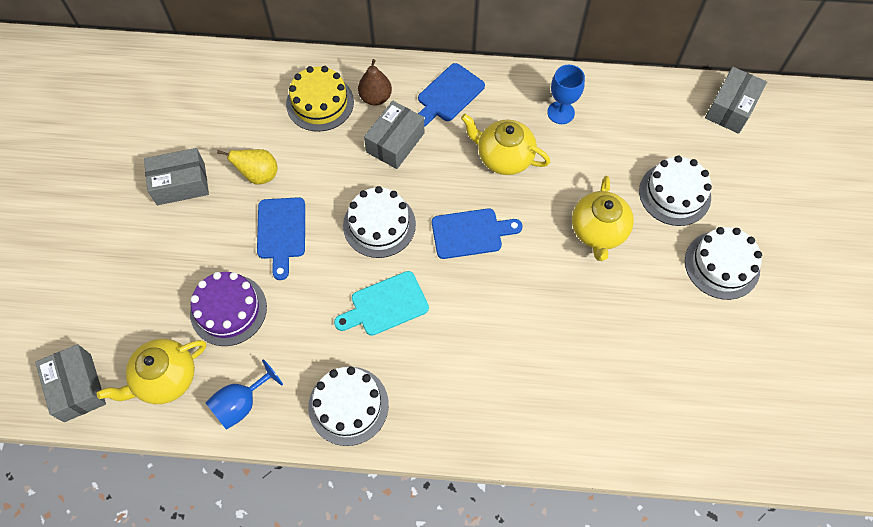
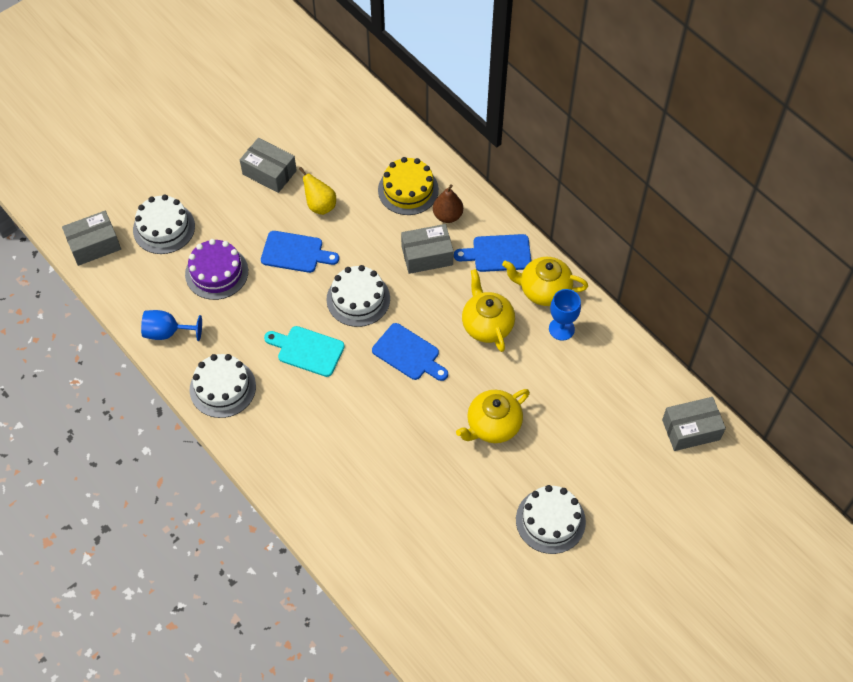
camera: 45 degrees right, 5 degrees down
grey box [35,344,106,422] -> grey box turned 45 degrees clockwise [62,211,121,266]
yellow teapot [97,339,206,404] -> yellow teapot moved to [502,257,588,306]
blue cutting board [257,197,305,280] -> blue cutting board turned 120 degrees counterclockwise [261,231,339,273]
white cake [639,156,712,226] -> white cake moved to [133,195,195,254]

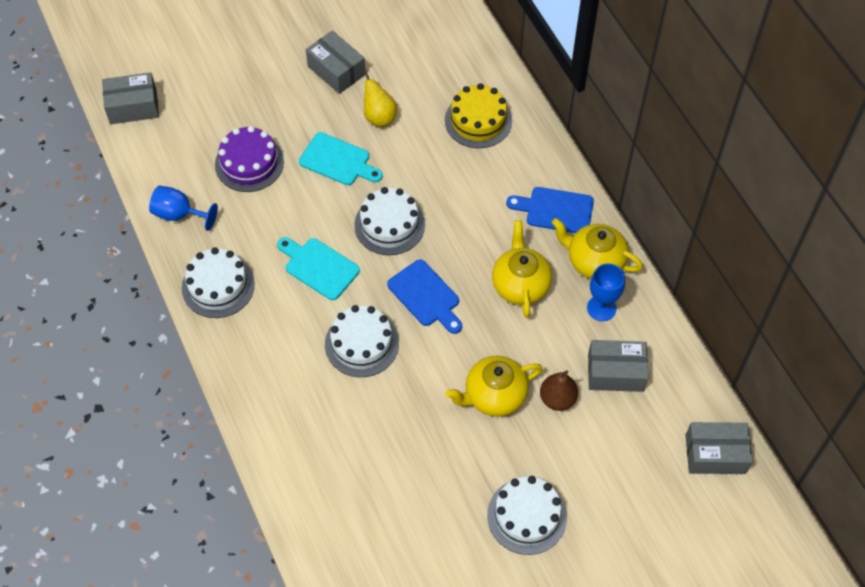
camera: 15 degrees right, 0 degrees up
white cake [133,195,195,254] -> white cake moved to [325,305,399,377]
blue cutting board [261,231,339,273] -> turquoise cutting board [299,132,383,185]
grey box [401,224,454,274] -> grey box moved to [588,340,648,392]
brown pear [433,184,463,223] -> brown pear moved to [540,370,578,411]

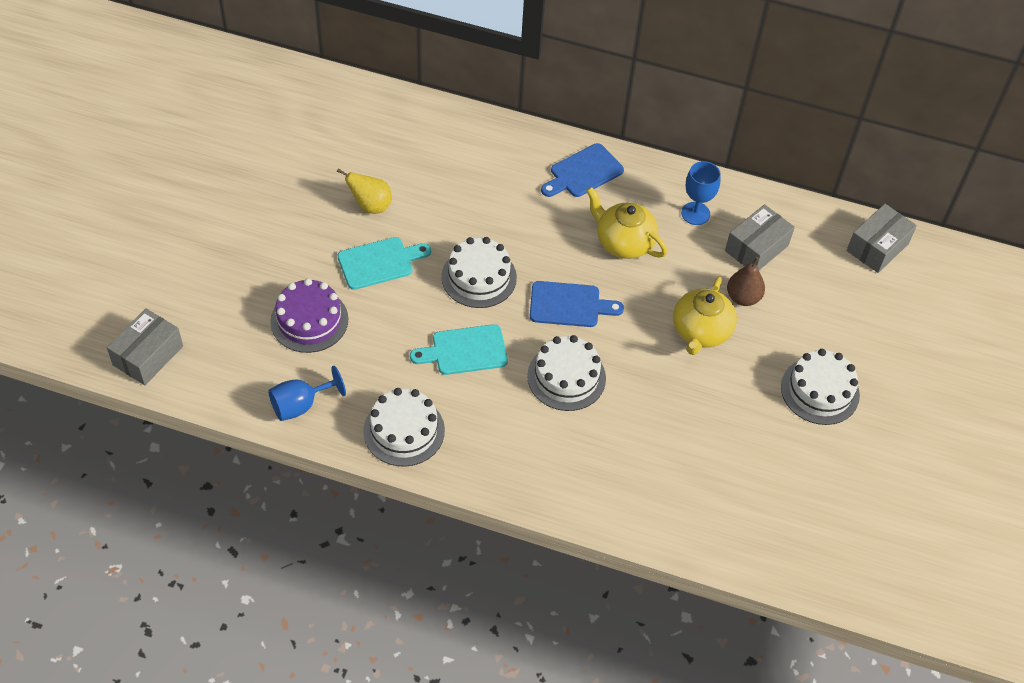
camera: 50 degrees left, 5 degrees down
grey box [306,30,365,94] -> none
yellow cake [445,83,512,148] -> none
yellow teapot [552,218,643,279] -> none

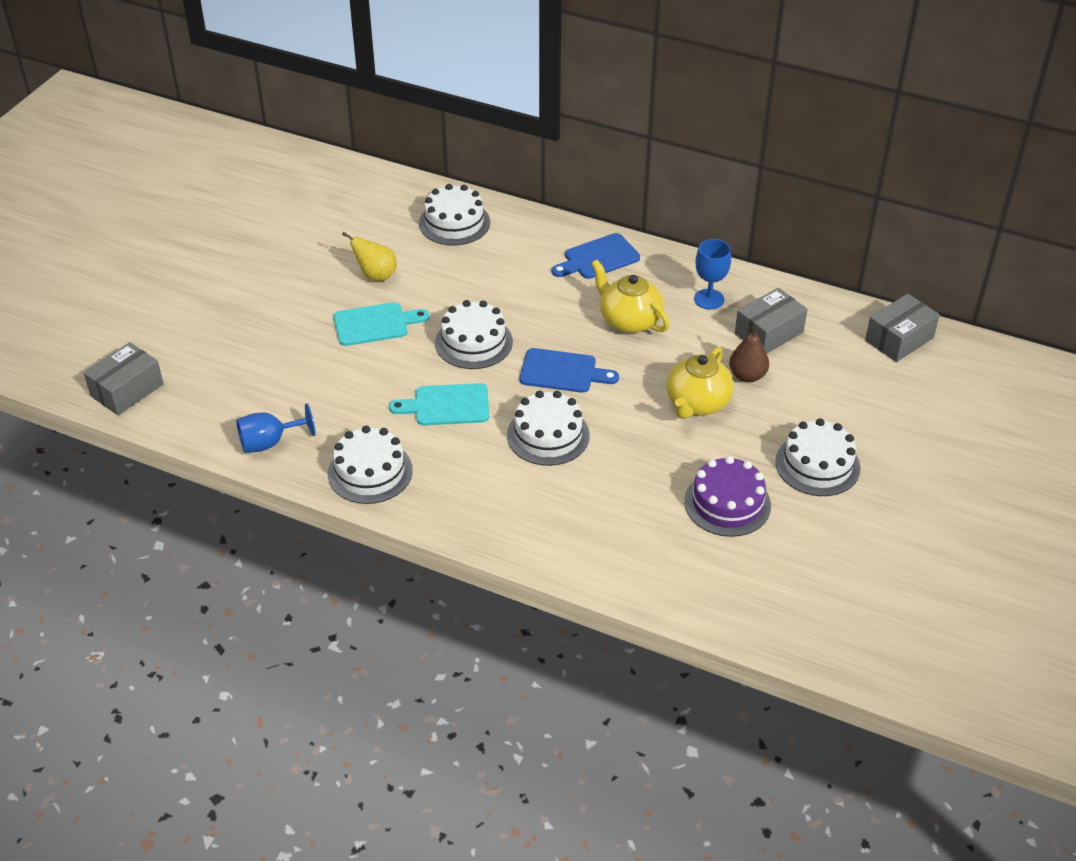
camera: 10 degrees right, 10 degrees down
purple cake [270,278,348,353] -> purple cake moved to [684,456,771,537]
none -> white cake [419,184,490,246]

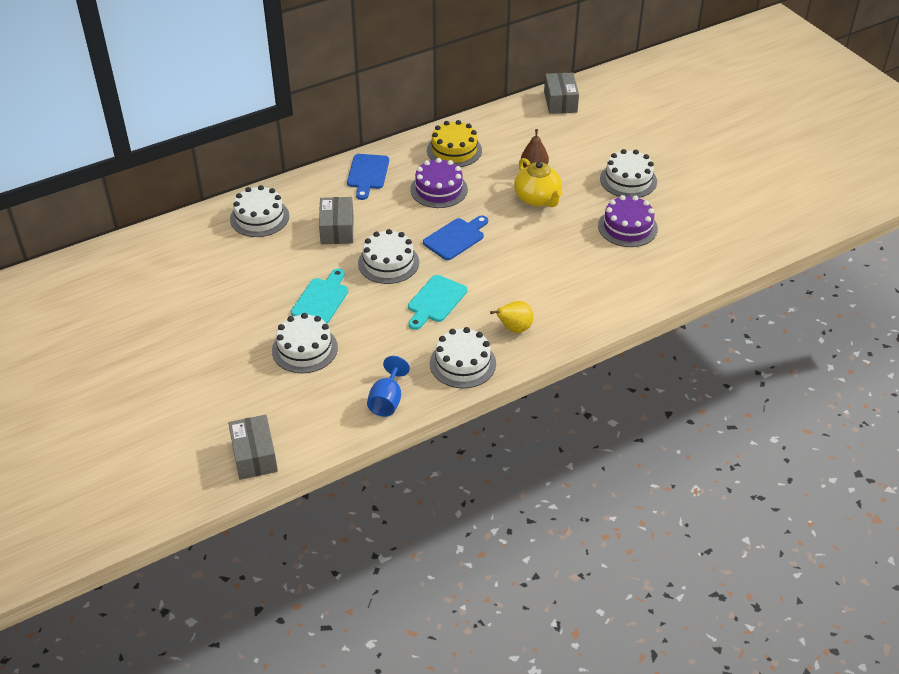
camera: 55 degrees left, 0 degrees up
yellow pear [342,232,397,281] -> yellow pear moved to [490,301,534,333]
white cake [507,391,590,466] -> white cake moved to [272,313,338,373]
yellow teapot [591,260,670,333] -> purple cake [410,158,468,208]
blue goblet [694,239,731,309] -> yellow cake [427,120,482,167]
grey box [735,288,808,353] -> grey box moved to [319,197,354,244]

